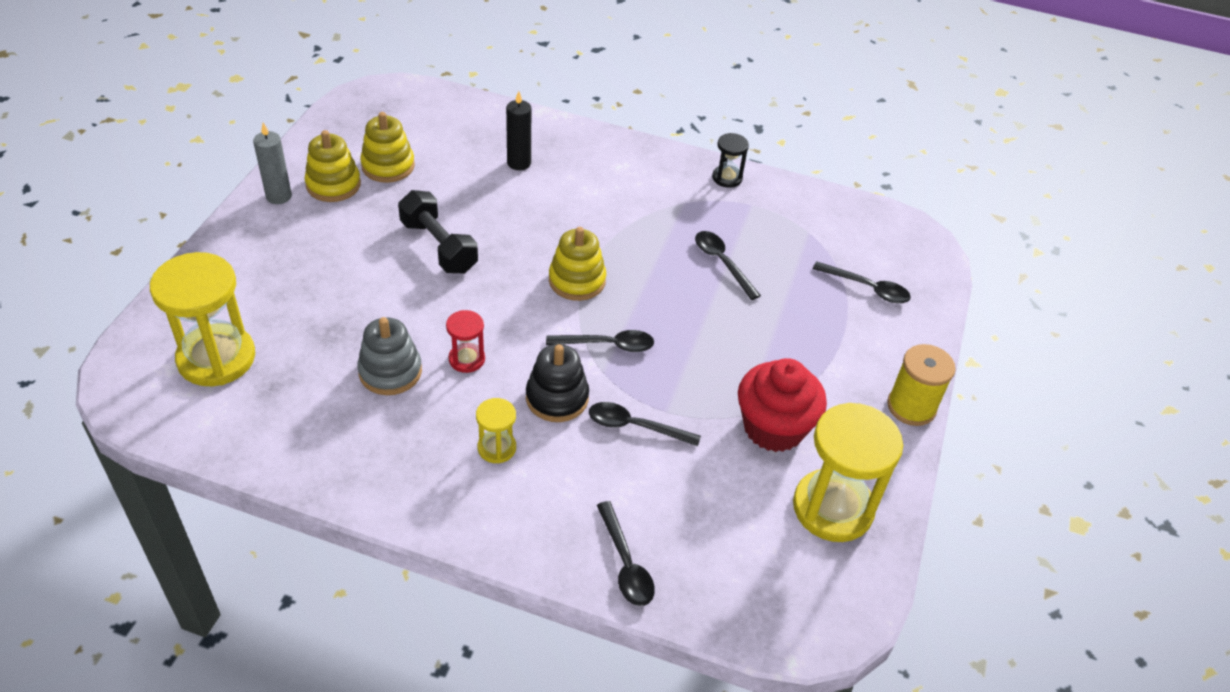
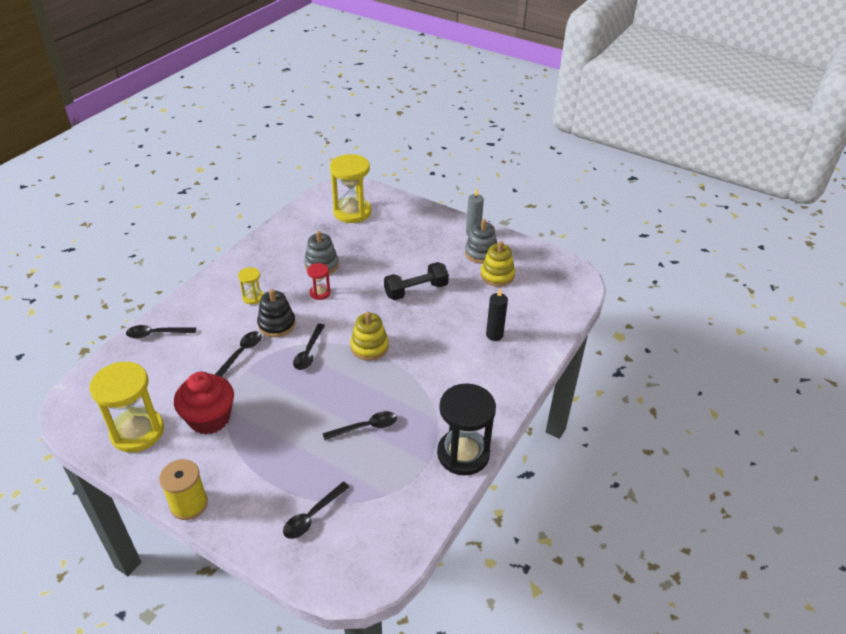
camera: 105 degrees right, 5 degrees down
yellow stacking toy [304,130,361,202] -> grey stacking toy [465,219,497,264]
black hourglass [712,133,749,188] -> black hourglass [437,383,496,475], size x2.06

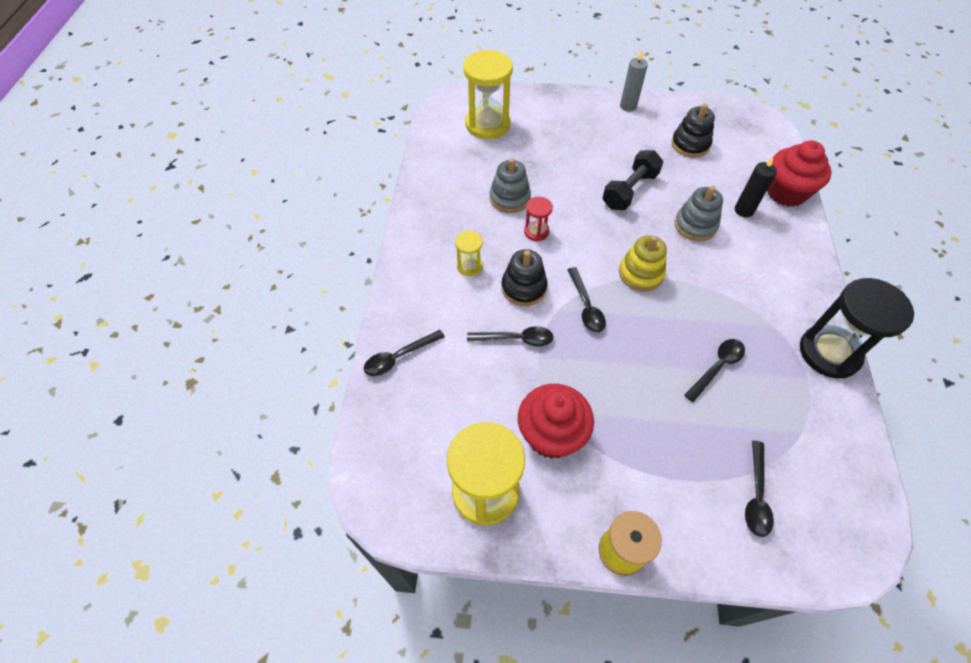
camera: 25 degrees left, 15 degrees up
black spoon [215,331,262,377] -> black spoon turned 90 degrees clockwise [467,326,554,347]
grey stacking toy [465,219,497,264] -> grey stacking toy moved to [675,186,723,241]
yellow stacking toy [480,241,515,287] -> black stacking toy [671,104,715,158]
none -> red cupcake [767,141,832,207]

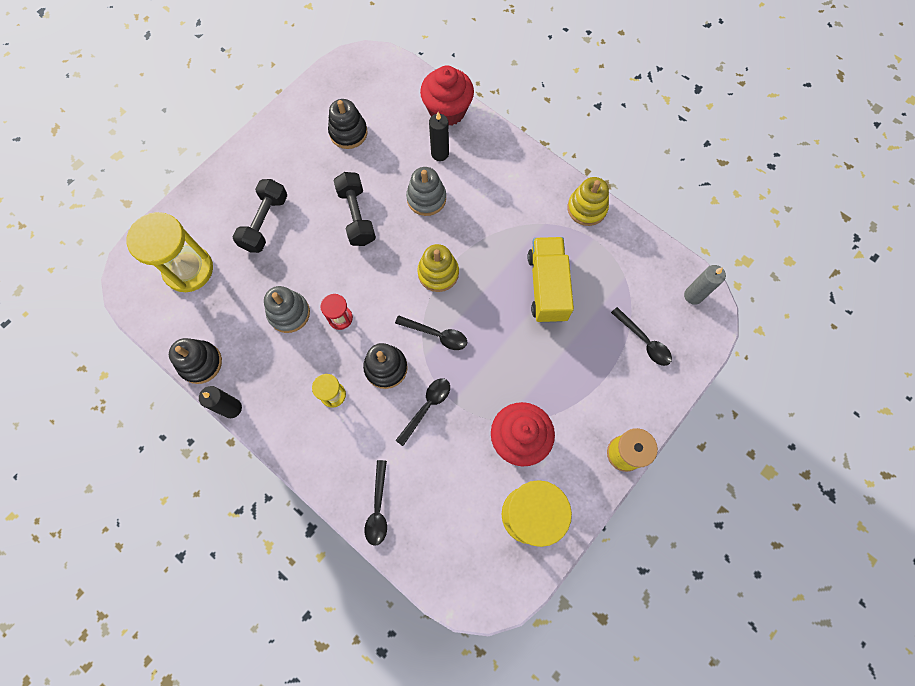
camera: 55 degrees left, 15 degrees up
grey candle [620,50,648,112] -> grey candle moved to [684,265,726,305]
black spoon [684,339,745,402] -> yellow truck [528,237,574,323]
black hourglass [800,278,914,379] -> yellow stacking toy [567,177,609,226]
none -> black stacking toy [169,338,222,384]
none -> black candle [199,386,242,418]
none -> black dumbbell [233,179,287,253]

